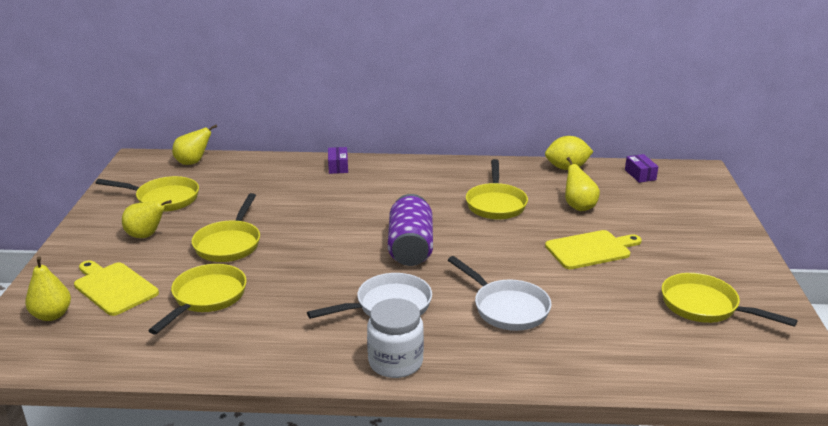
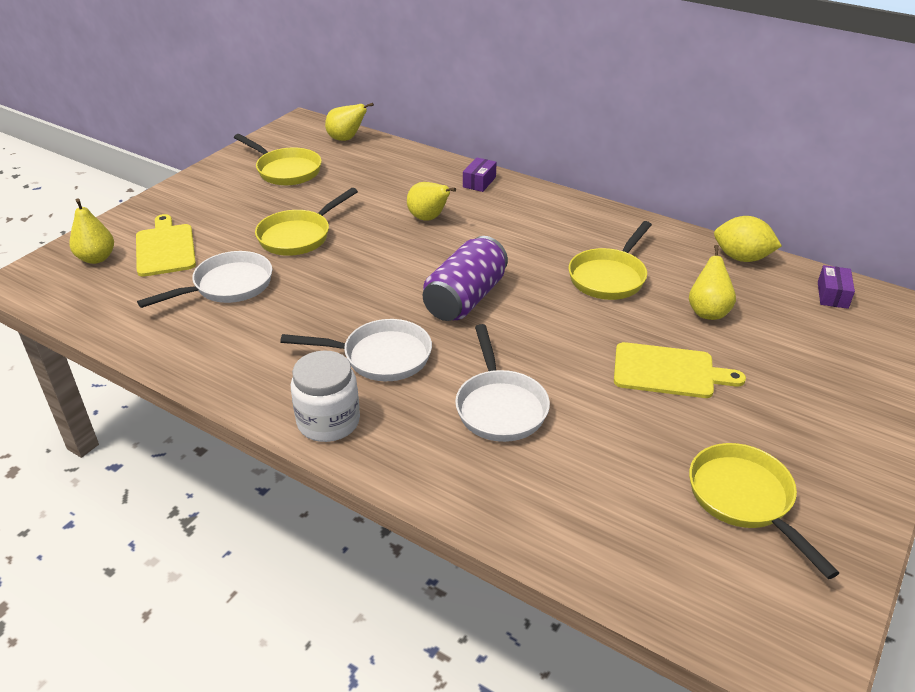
camera: 30 degrees right, 10 degrees up
yellow pear [122,200,172,238] -> yellow pear moved to [407,182,456,221]
yellow pan [148,264,247,334] -> white pan [137,251,272,308]

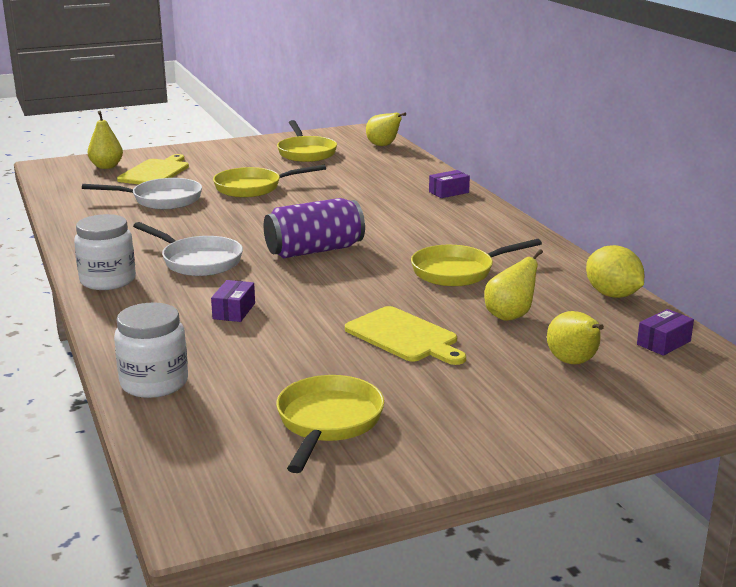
camera: 35 degrees right, 15 degrees down
yellow pear [407,182,456,221] -> yellow pear moved to [547,311,604,364]
white pan [455,324,550,442] -> purple box [211,280,255,322]
none -> white jar [114,302,188,398]

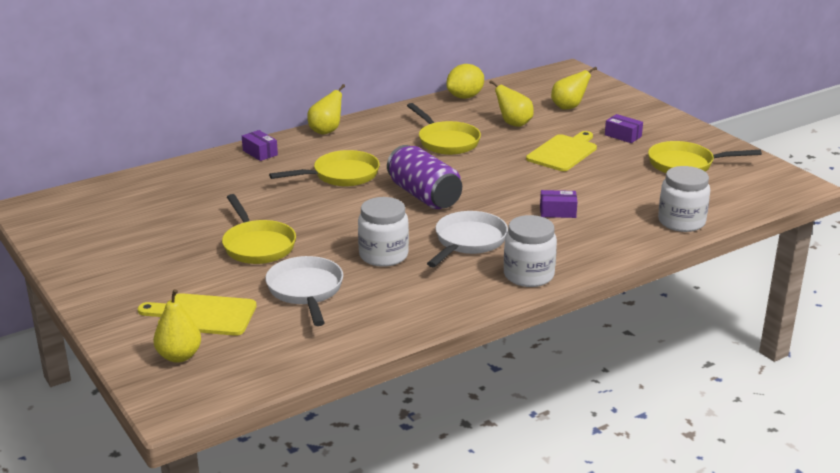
camera: 100 degrees left, 5 degrees up
yellow pan [277,120,337,162] -> yellow pan moved to [269,150,380,186]
yellow pear [366,113,406,146] -> yellow pear moved to [307,84,345,135]
purple box [637,309,694,356] -> purple box moved to [605,114,643,143]
none -> white jar [358,197,409,267]

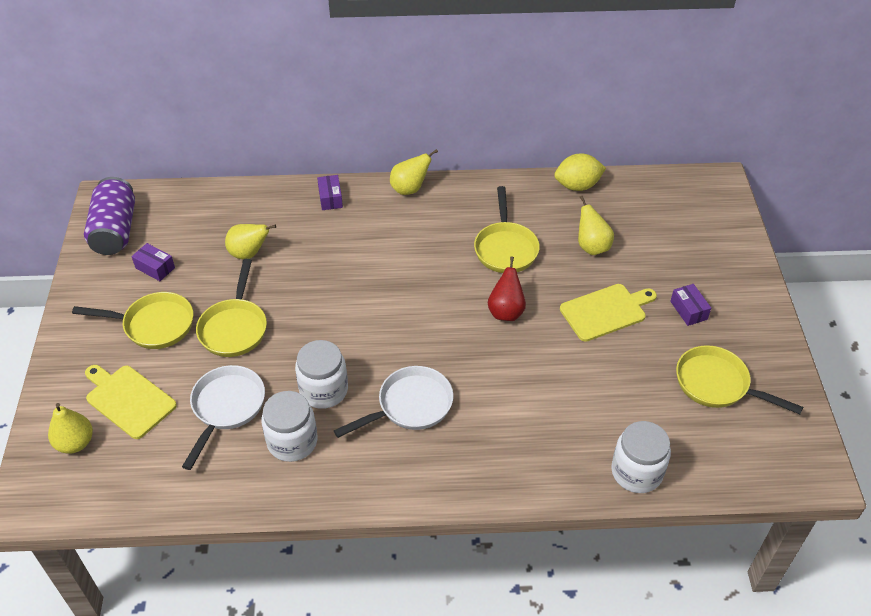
camera: 30 degrees right, 20 degrees up
yellow pan [269,150,380,186] -> yellow pan moved to [72,292,193,349]
purple can [387,145,462,209] -> purple can moved to [84,177,135,255]
white jar [504,215,557,287] -> white jar moved to [261,391,318,462]
purple box [540,190,577,218] -> purple box moved to [132,243,175,281]
yellow pear [551,67,597,110] -> yellow pear moved to [225,224,276,259]
none -> red pear [488,257,526,321]

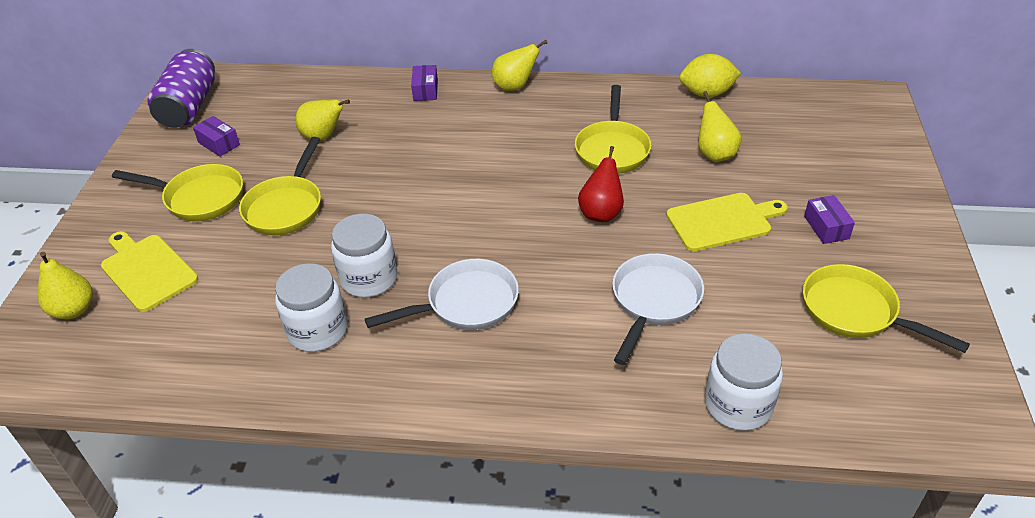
camera: 10 degrees right, 5 degrees down
white pan [182,365,265,470] -> white pan moved to [612,253,704,365]

